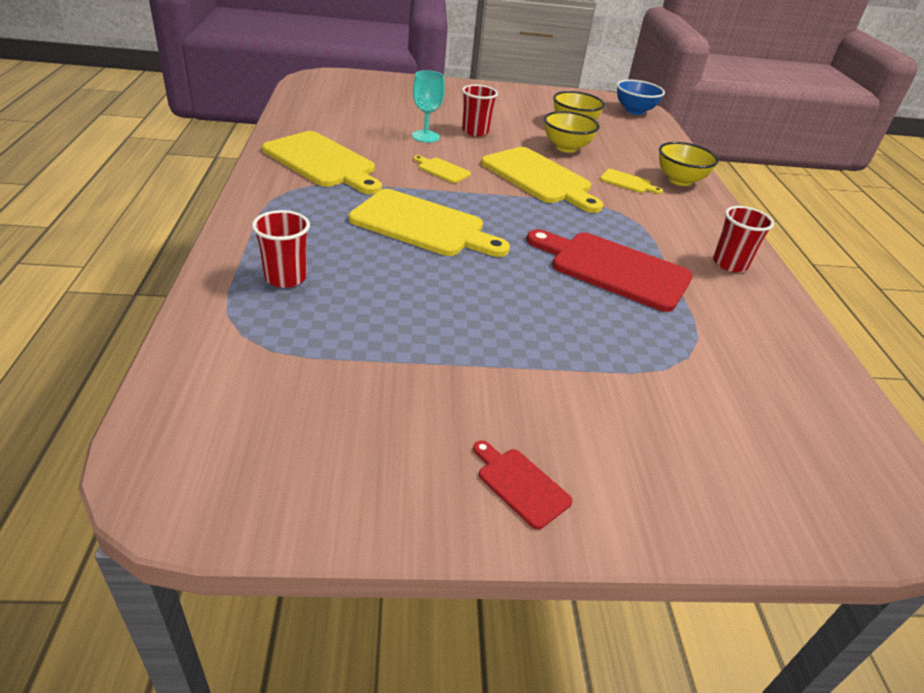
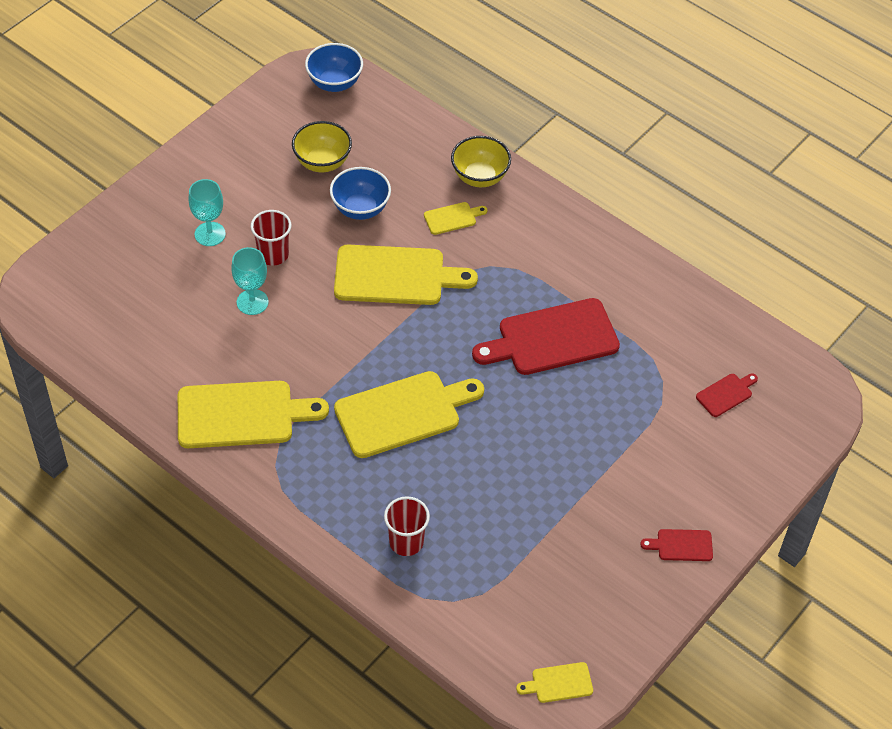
camera: 45 degrees left, 15 degrees up
yellow cutting board [413,155,471,183] -> yellow cutting board moved to [516,662,593,703]
yellow bowl [544,111,600,153] -> blue bowl [330,167,391,220]
red cup [713,206,774,272] -> none
none -> turquoise goblet [188,179,226,246]
none -> red cutting board [696,373,758,417]

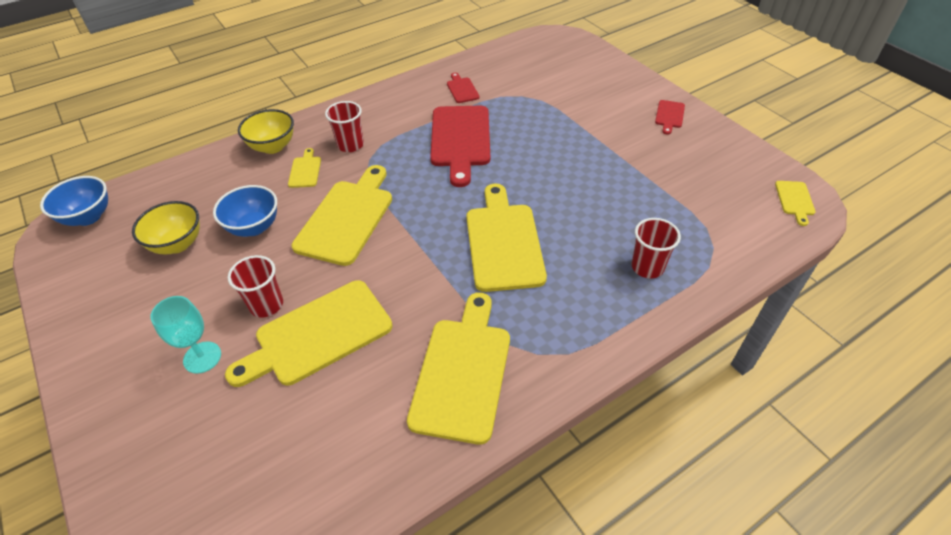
camera: 70 degrees left, 5 degrees down
turquoise goblet [231,247,269,315] -> yellow cutting board [225,280,393,387]
red cutting board [696,373,758,417] -> red cutting board moved to [447,73,480,103]
none -> red cup [325,101,364,152]

